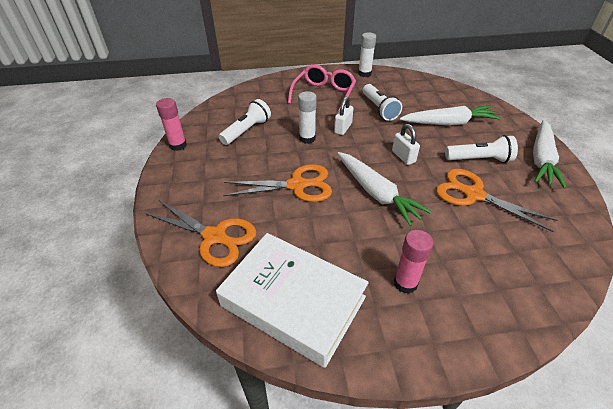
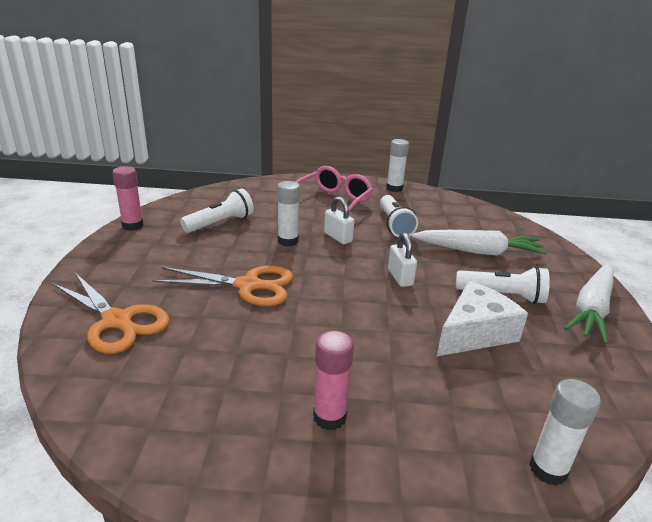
camera: 10 degrees right, 15 degrees down
white book [216,233,369,368] -> none
white padlock [334,97,354,135] -> white padlock turned 75 degrees counterclockwise [324,196,354,244]
white carrot [337,152,432,226] -> none
orange scissors [436,169,557,232] -> white cheese [437,281,528,356]
none -> white glue stick [529,379,601,486]

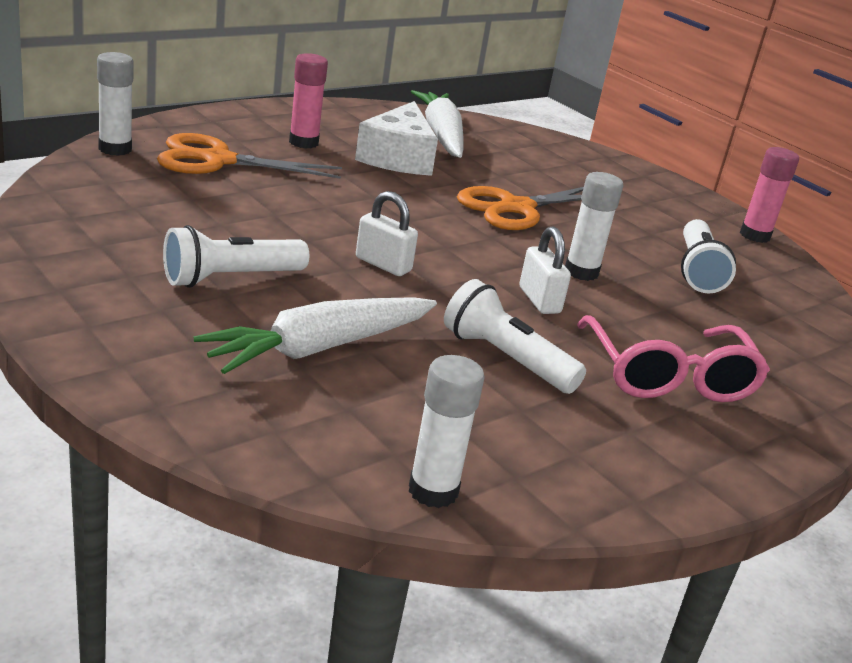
camera: 135 degrees right, 0 degrees up
orange scissors [53,274,170,354] -> orange scissors moved to [157,133,342,179]
white padlock [324,196,354,244] -> white padlock turned 60 degrees clockwise [519,227,571,314]
white glue stick [386,139,409,192] -> white glue stick moved to [409,355,485,508]
white cheese [437,281,528,356] -> white cheese moved to [355,101,438,176]
white carrot [564,263,614,344] -> white carrot moved to [411,90,463,158]

